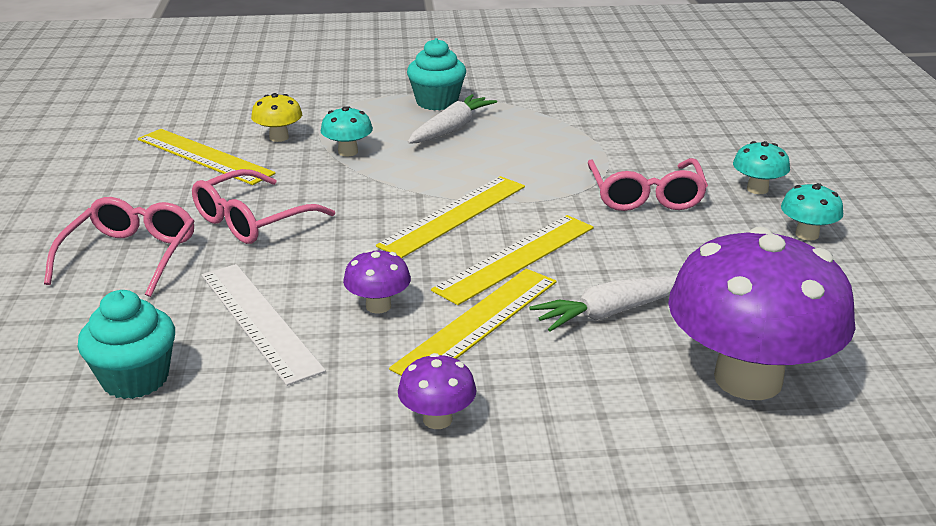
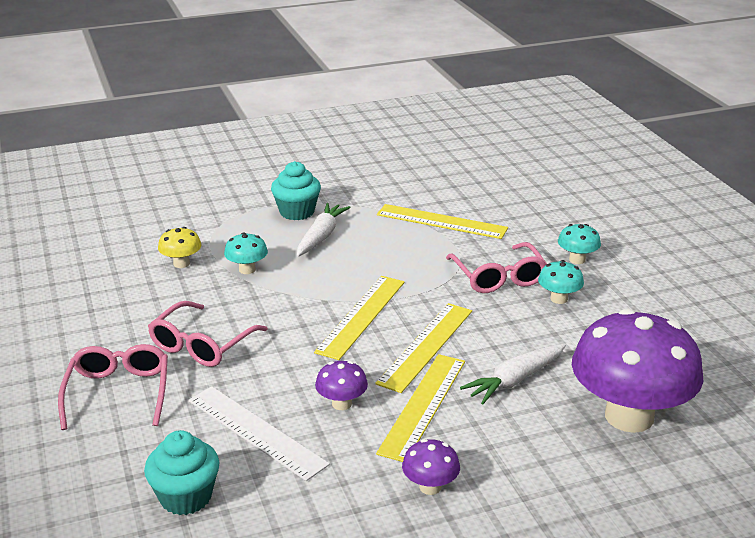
camera: 15 degrees left, 0 degrees up
yellow ruler [138,129,276,185] -> yellow ruler moved to [377,204,508,239]
turquoise mushroom [781,183,843,241] -> turquoise mushroom moved to [538,260,584,304]

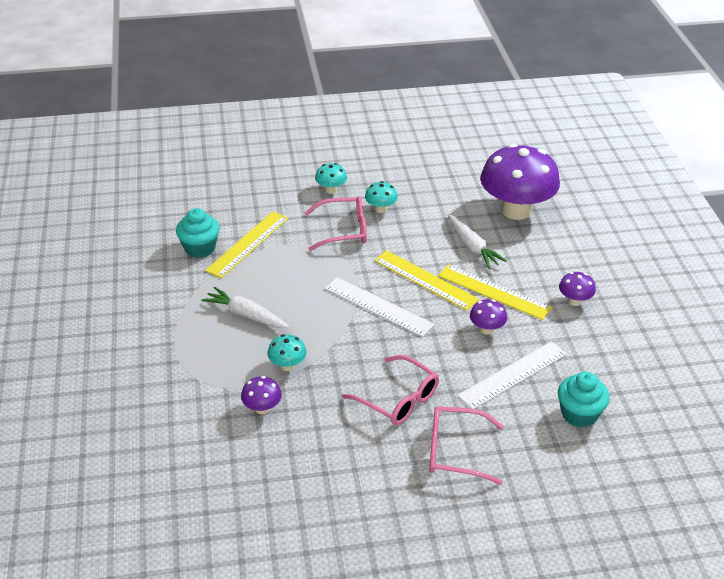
camera: 80 degrees left, 10 degrees up
yellow mushroom [158,227,201,268] -> purple mushroom [241,376,282,414]
turquoise cupcake [271,161,321,220] -> turquoise cupcake moved to [176,208,220,258]
yellow ruler [314,276,405,360] -> white ruler [325,277,435,337]

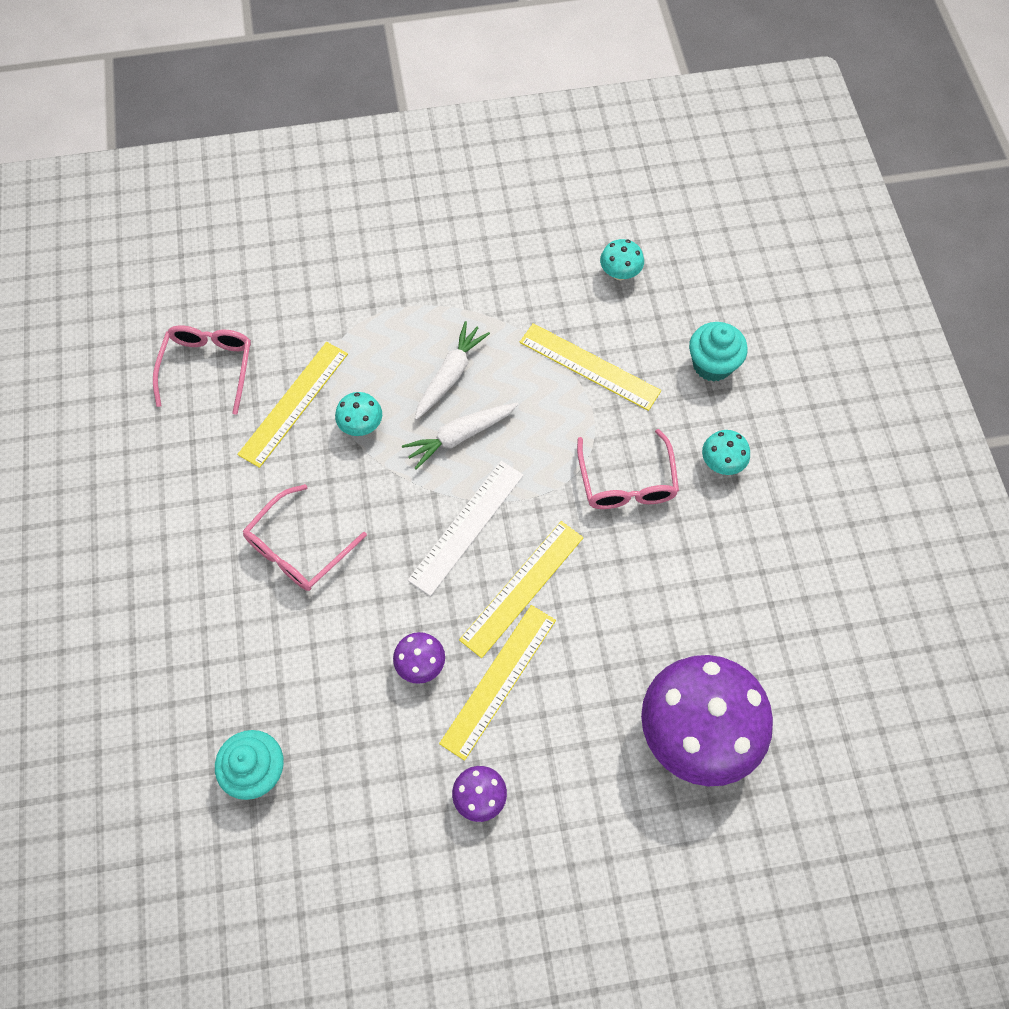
camera: 90 degrees right, 25 degrees up
turquoise cupcake [176,208,220,258] -> turquoise cupcake moved to [689,322,748,382]
purple mushroom [241,376,282,414] -> yellow ruler [237,342,348,468]
turquoise mushroom [365,181,398,213] -> turquoise mushroom moved to [600,239,644,280]
pink glasses [429,406,504,485] -> pink glasses moved to [153,325,251,415]
white carrot [448,214,507,269] -> white carrot moved to [402,403,519,470]
white ruler [457,341,567,409] -> none

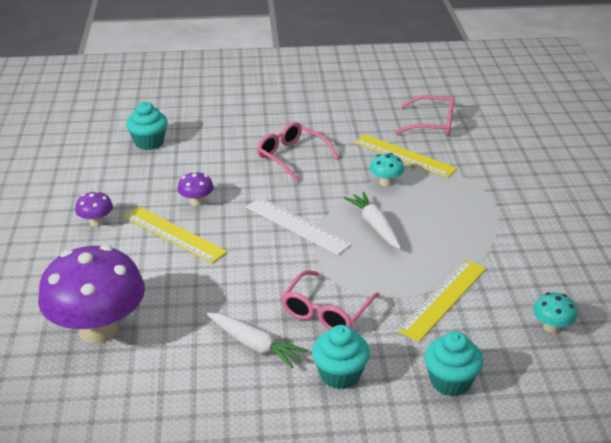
camera: 95 degrees right, 30 degrees down
white carrot [415,321,490,420] -> white carrot moved to [207,313,308,368]
yellow ruler [459,521,583,658] -> none
pink glasses [577,429,679,509] -> pink glasses turned 60 degrees counterclockwise [281,270,380,330]
turquoise mushroom [702,430,750,475] -> turquoise cupcake [312,325,370,389]

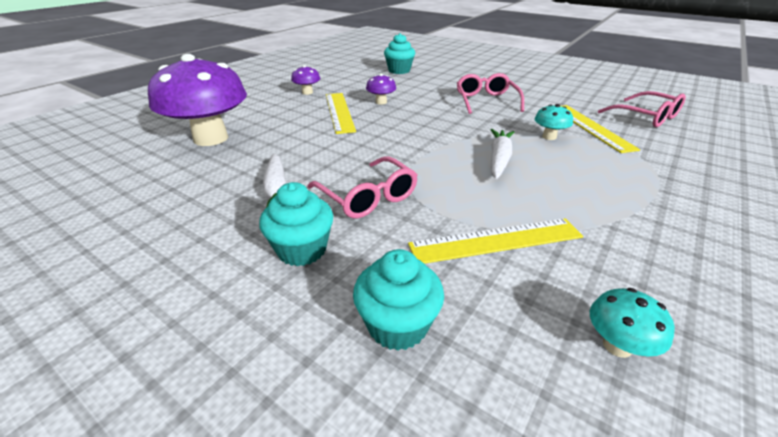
camera: 40 degrees right, 0 degrees up
white ruler [246,198,352,255] -> none
pink glasses [281,270,380,330] -> pink glasses turned 105 degrees counterclockwise [308,157,418,218]

